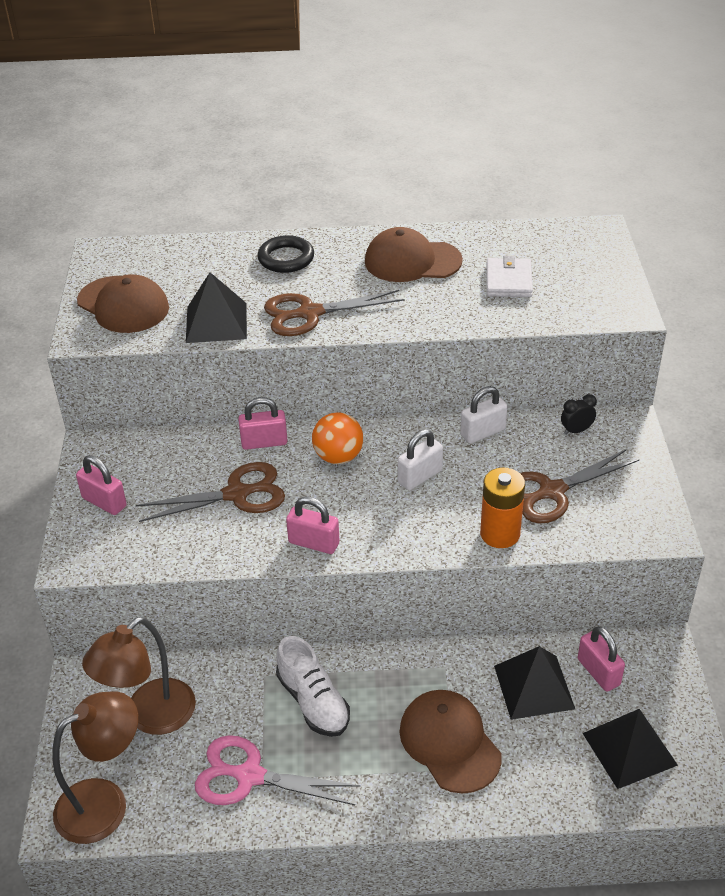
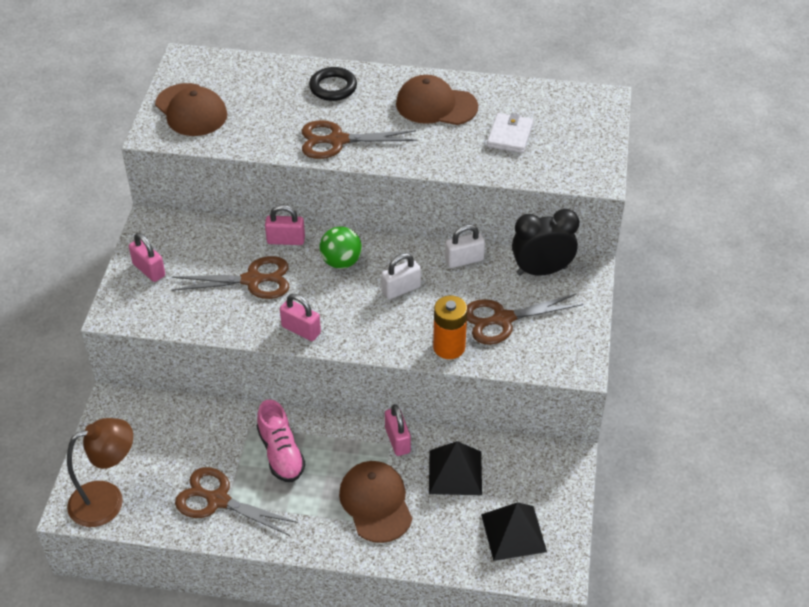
camera: 10 degrees right, 5 degrees up
brown lamp [82,617,196,735] -> none
black pyramid [186,272,247,343] -> none
pink scissors [195,735,361,805] -> brown scissors [175,467,298,536]
white shoe [276,636,350,737] -> pink shoe [257,399,305,482]
orange ball [312,413,363,464] -> green ball [319,227,362,269]
black clock [561,394,597,435] -> black clock [512,209,579,276], size x2.17
pink padlock [578,626,625,691] -> pink padlock moved to [385,404,411,456]

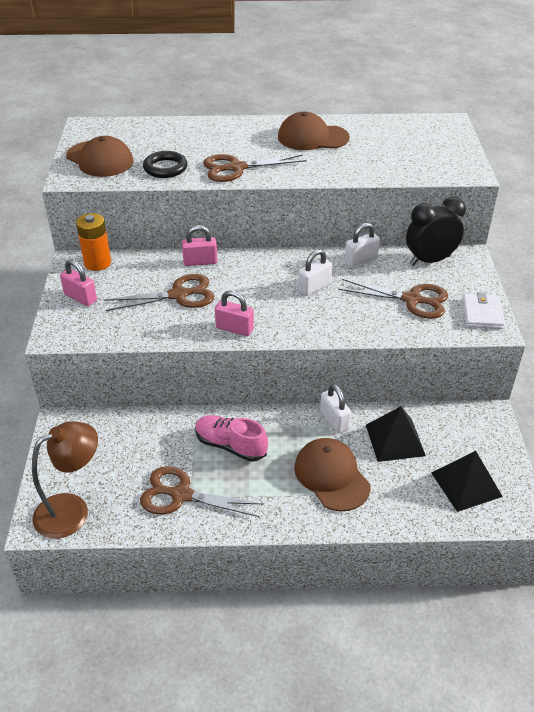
camera: 10 degrees left, 5 degrees down
pink shoe [257,399,305,482] -> pink shoe turned 150 degrees clockwise [195,415,268,462]
black ring [309,67,357,101] -> black ring moved to [143,151,187,178]
green ball [319,227,362,269] -> none
pink padlock [385,404,411,456] -> white padlock [320,384,351,433]
orange battery [433,296,467,359] -> orange battery moved to [76,213,111,271]
brown scissors [467,293,583,345] -> brown scissors turned 135 degrees counterclockwise [338,279,448,319]
white wallet [487,113,533,153] -> white wallet moved to [462,292,505,329]

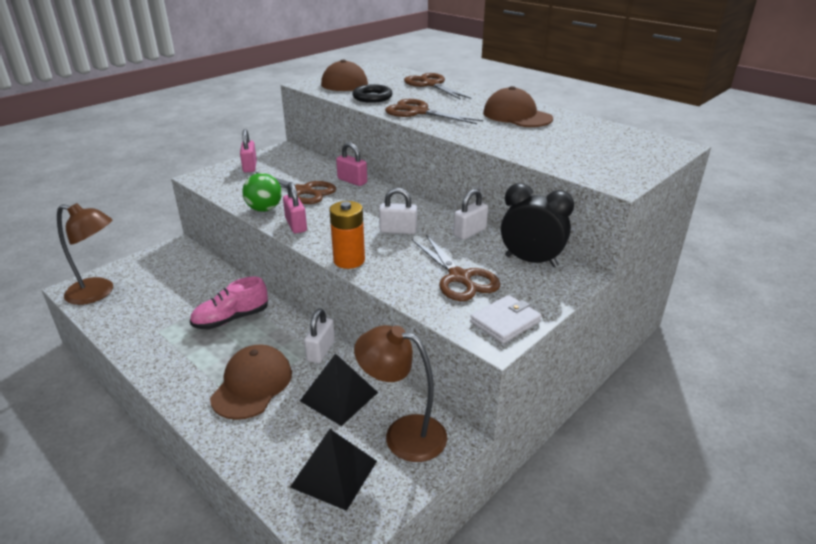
camera: 45 degrees right, 10 degrees down
orange battery [76,213,111,271] -> orange battery moved to [329,201,365,269]
brown scissors [140,466,264,517] -> brown scissors moved to [404,73,472,100]
pink shoe [195,415,268,462] -> pink shoe turned 105 degrees counterclockwise [190,277,268,329]
white padlock [345,223,380,267] -> white padlock turned 60 degrees counterclockwise [453,189,488,240]
none -> green ball [242,173,282,212]
none -> brown lamp [354,325,447,462]

